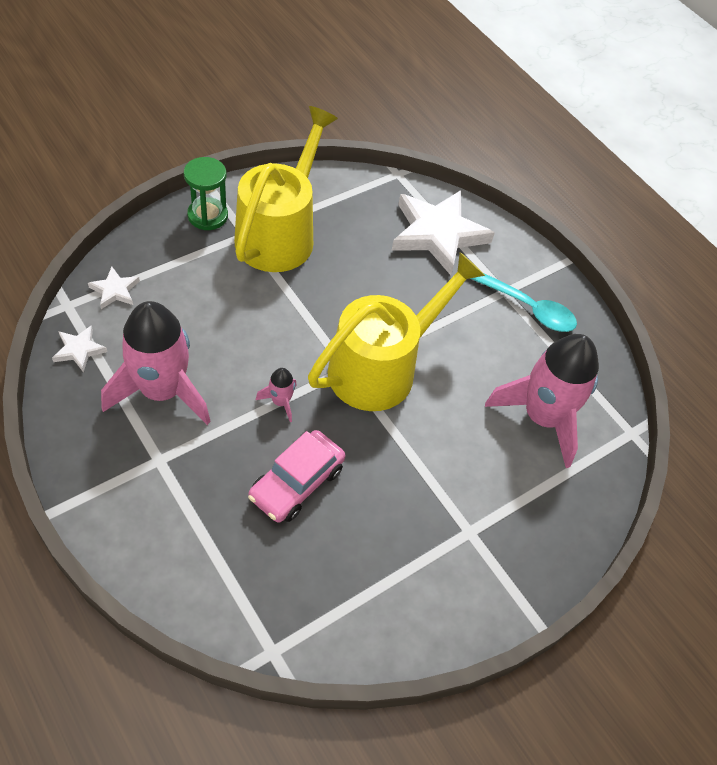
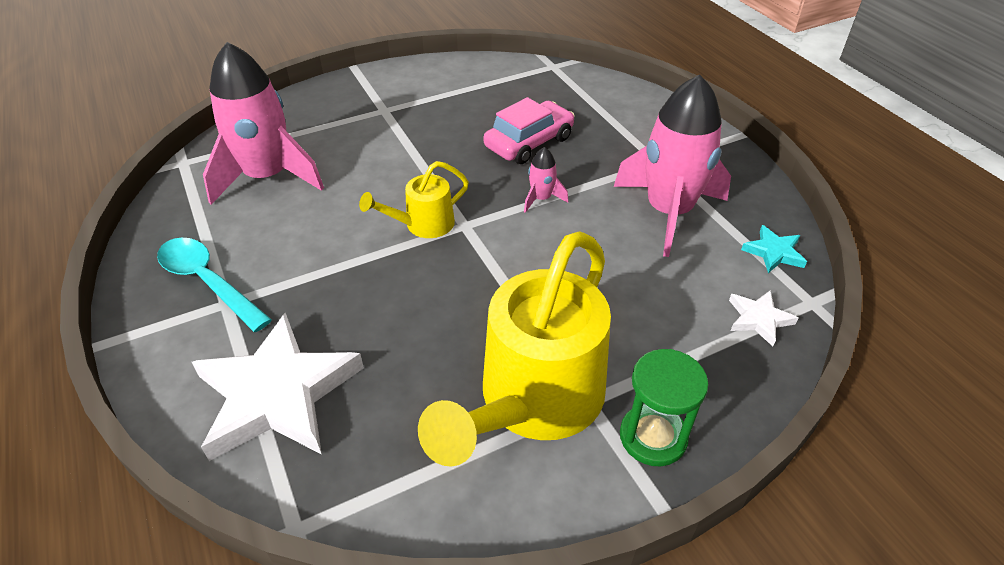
camera: 165 degrees left, 10 degrees down
white star [52,325,108,373] -> turquoise star [741,225,807,273]
yellow watering can [308,252,485,411] -> yellow watering can [359,161,469,238], size x0.49

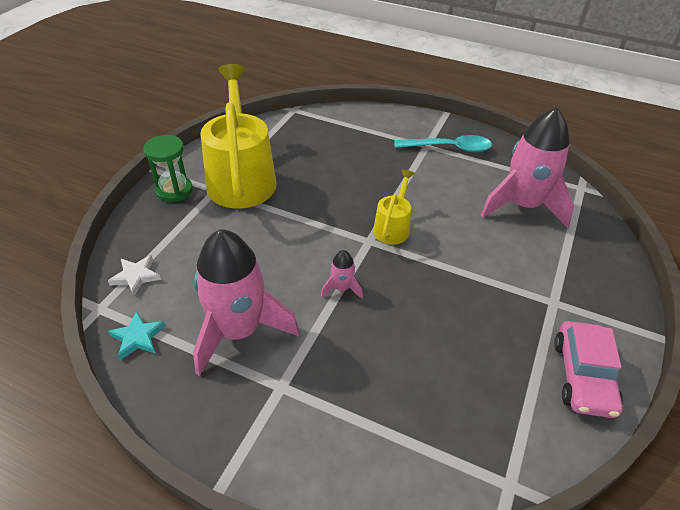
camera: 140 degrees right, 0 degrees up
white star [192,313,364,461] -> none
pink car [484,97,575,164] -> pink car moved to [554,321,623,418]

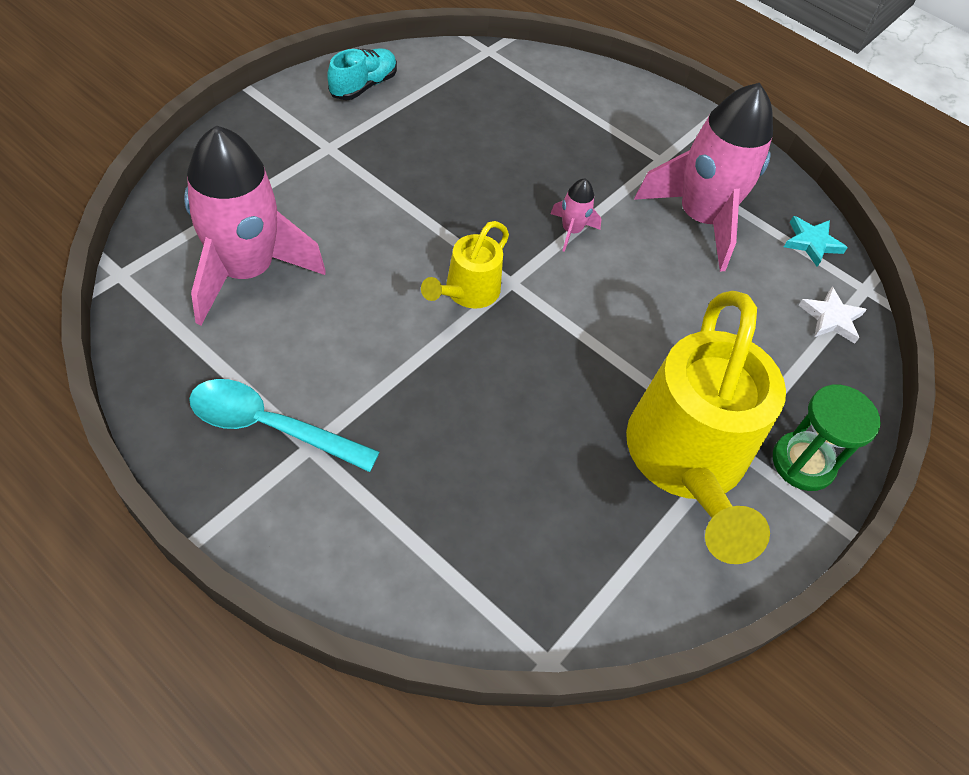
camera: 170 degrees left, 10 degrees up
pink car [554,321,623,418] -> turquoise shoe [327,48,397,100]

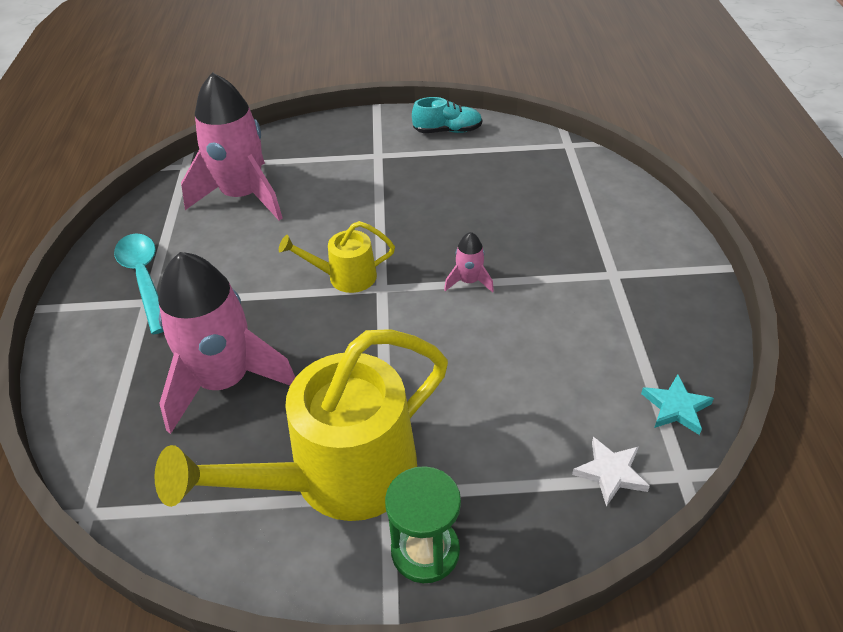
camera: 55 degrees right, 10 degrees down
pink rocket [634,83,773,272] -> pink rocket moved to [158,252,295,434]

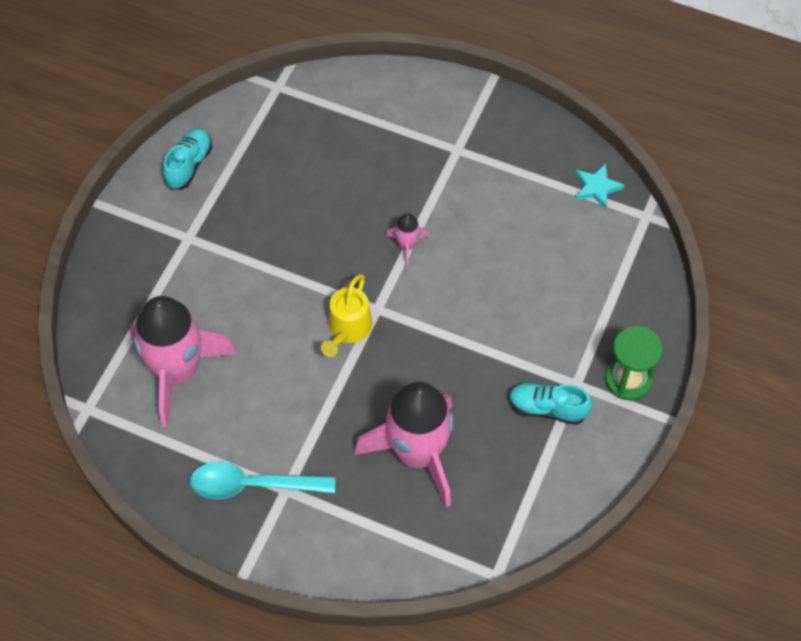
camera: 65 degrees left, 15 degrees up
yellow watering can [154,329,448,521] -> turquoise shoe [509,383,592,425]
white star [572,437,650,507] -> none

